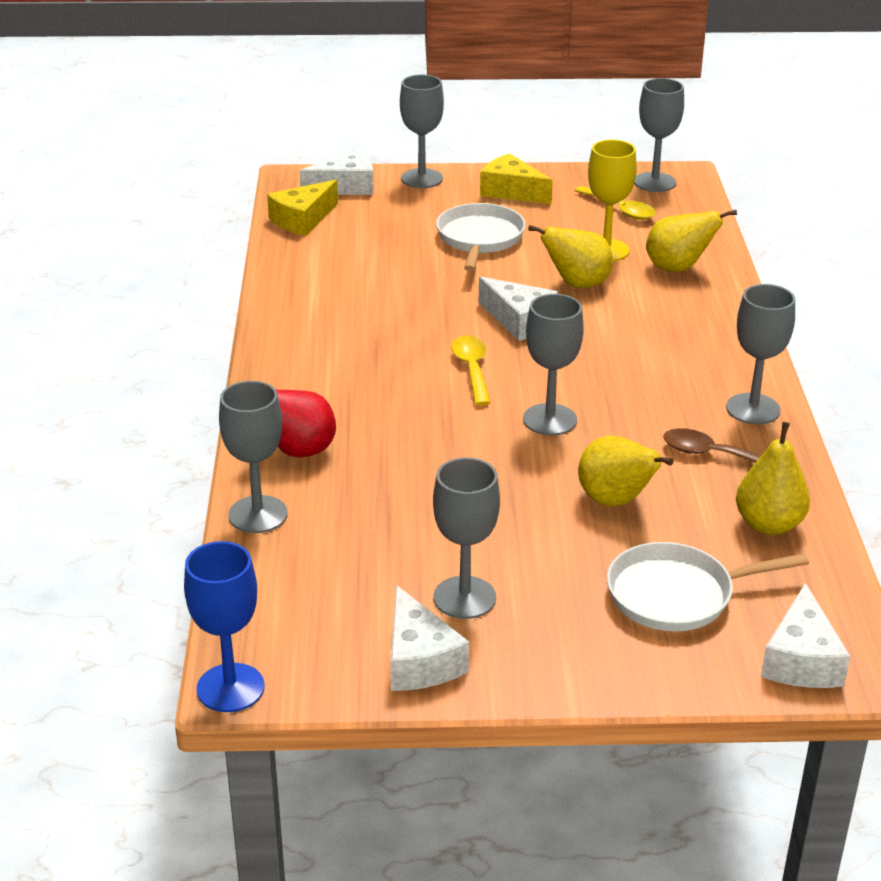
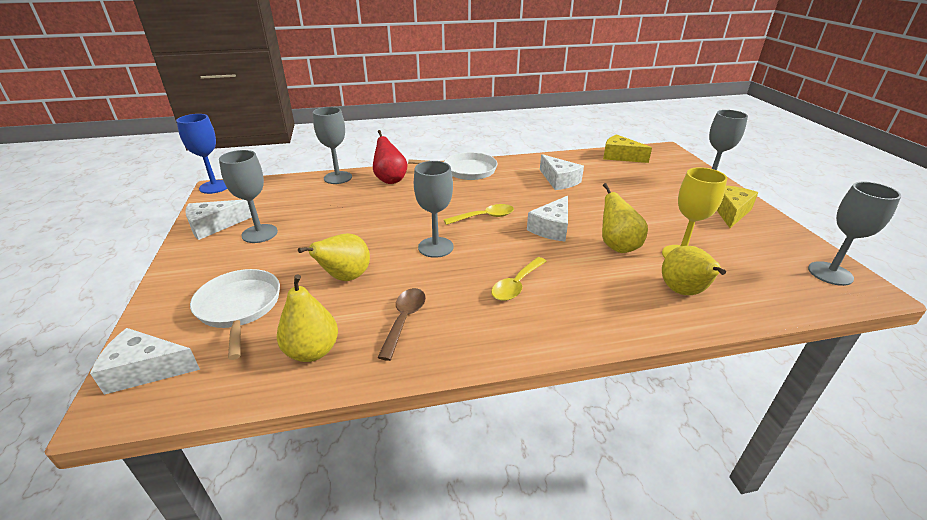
camera: 80 degrees right, 0 degrees up
white cheese [300,150,374,195] -> white cheese moved to [540,154,584,190]
white pan [436,203,525,271] -> white pan moved to [408,152,498,180]
yellow spoon [575,186,656,220] -> yellow spoon moved to [491,257,546,301]
grey goblet [726,284,795,425] -> none

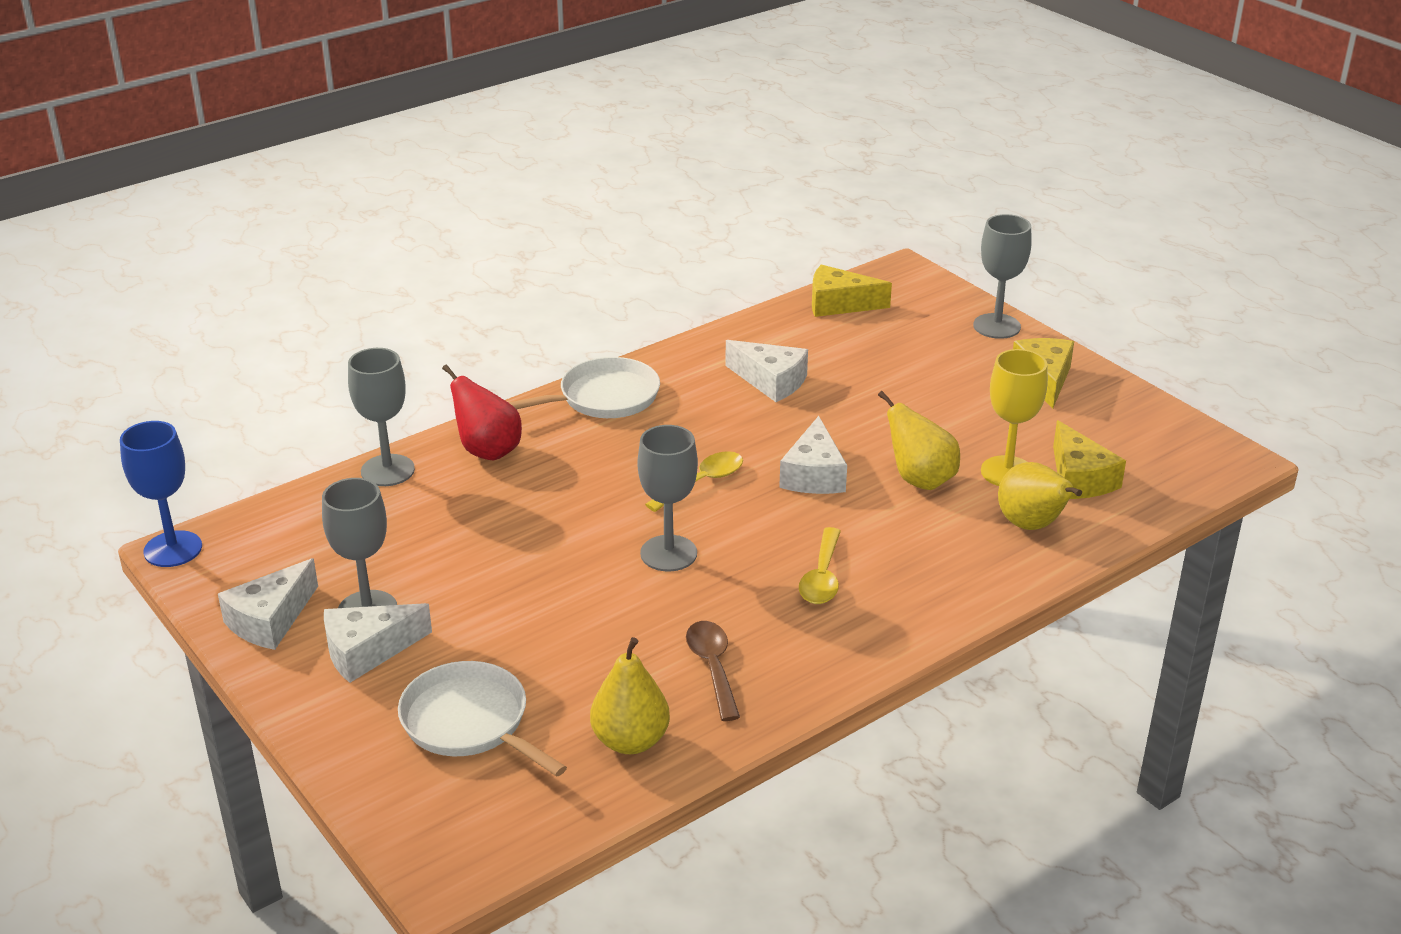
camera: 25 degrees left, 0 degrees up
white cheese [90,328,200,395] -> white cheese moved to [324,603,432,683]
yellow pear [298,233,370,281] -> none
grey goblet [808,182,901,286] -> none
none -> yellow cheese [1053,420,1126,499]

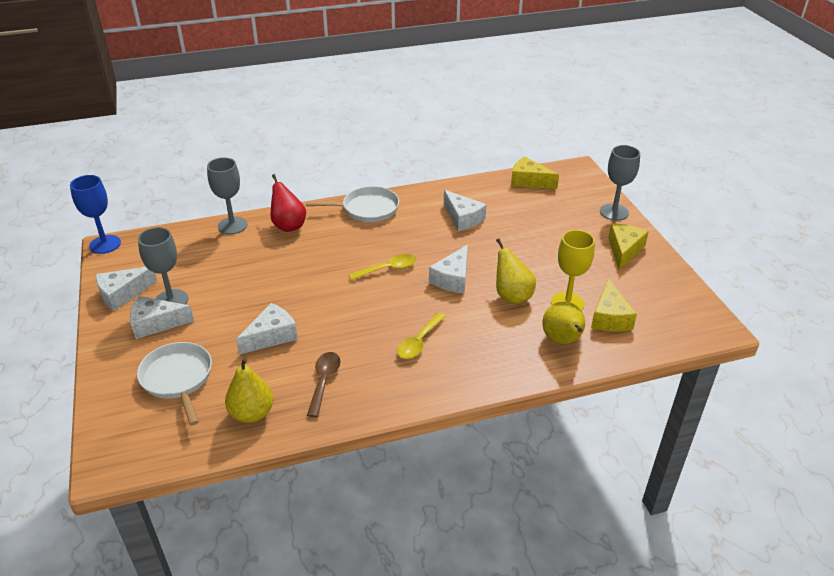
camera: 20 degrees right, 5 degrees up
grey goblet [638,425,698,571] -> none
none -> white cheese [236,303,298,355]

